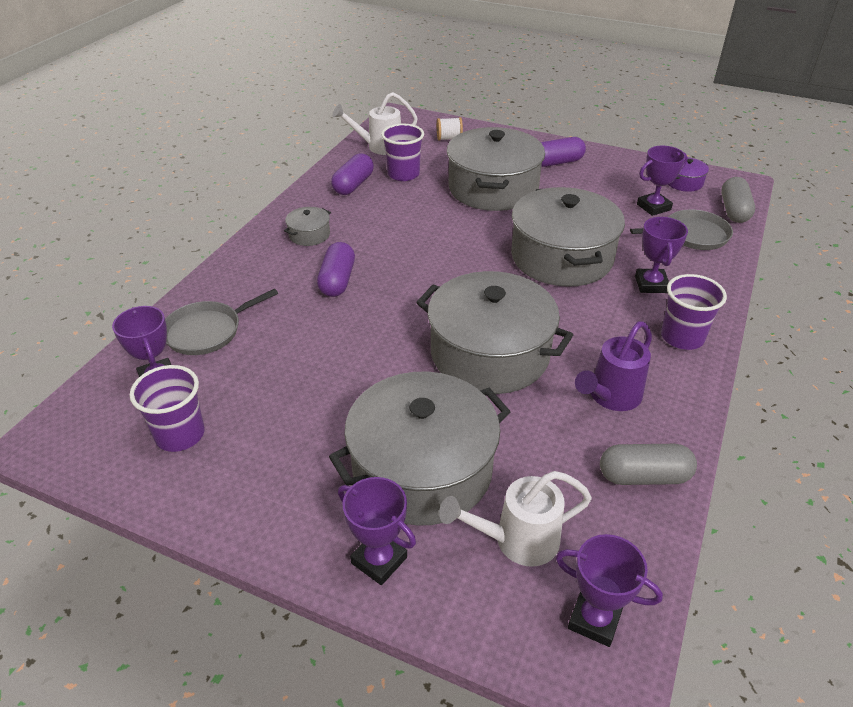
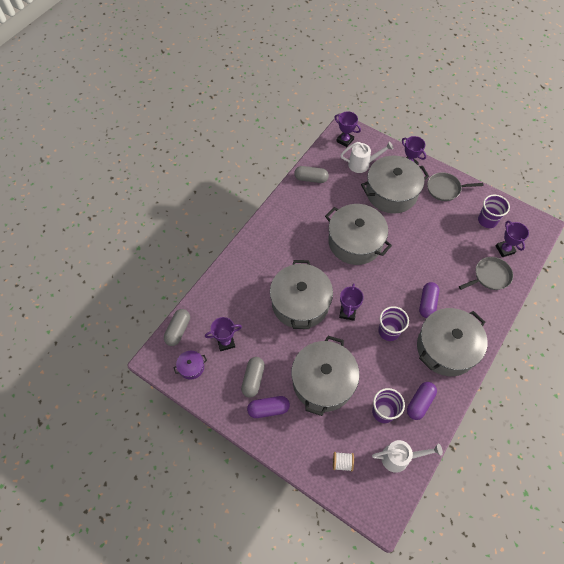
camera: 170 degrees left, 20 degrees up
grey pot [284,207,331,246] -> grey pot [417,308,488,376], size x2.38
purple watering can [575,321,652,411] -> none
grey pan [630,209,733,250] -> grey pan moved to [427,172,484,201]
purple trophy [635,217,688,293] -> purple trophy moved to [339,283,364,321]
purple cup [661,274,727,350] -> purple cup moved to [378,306,409,341]
none -> grey capsule [241,357,265,398]

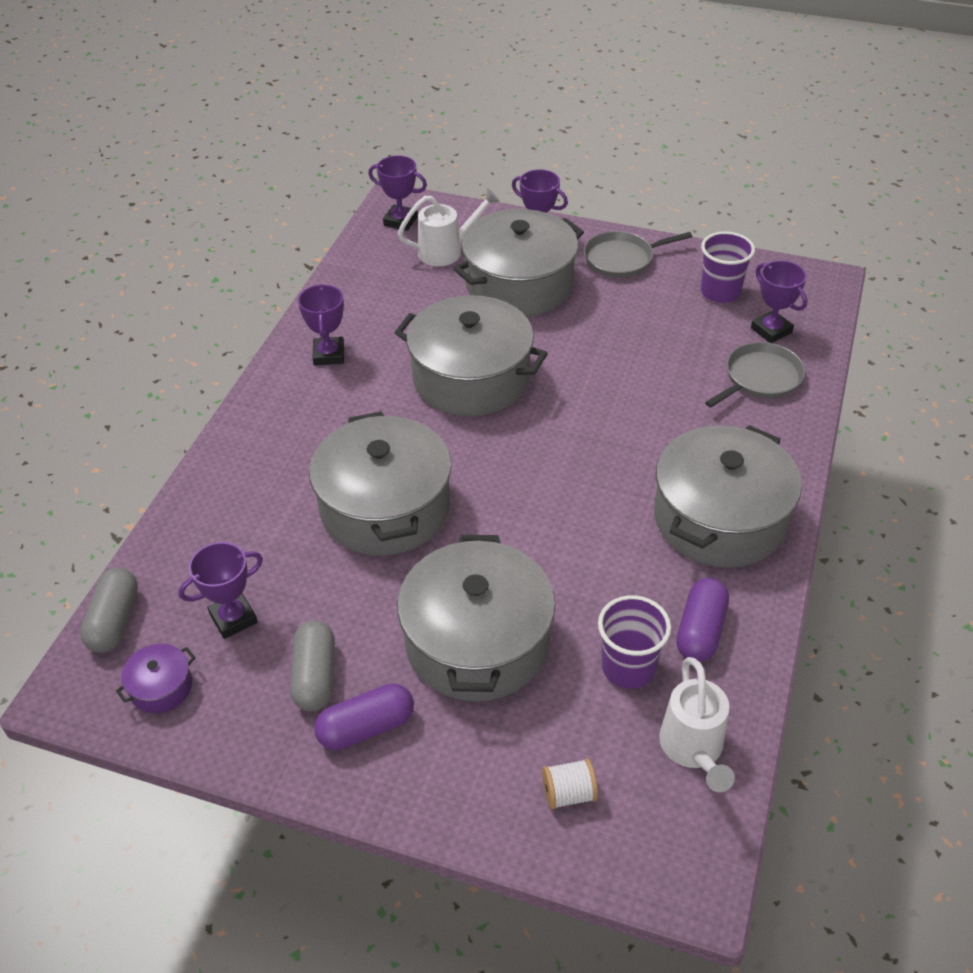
camera: 15 degrees left, 15 degrees down
grey capsule [294,166,329,183] -> none
purple trophy [339,283,364,321] -> purple trophy moved to [298,284,344,365]
white watering can [372,440,443,473] -> white watering can turned 105 degrees clockwise [659,657,735,792]
purple cup [378,306,409,341] -> none
purple capsule [419,282,440,318] -> none

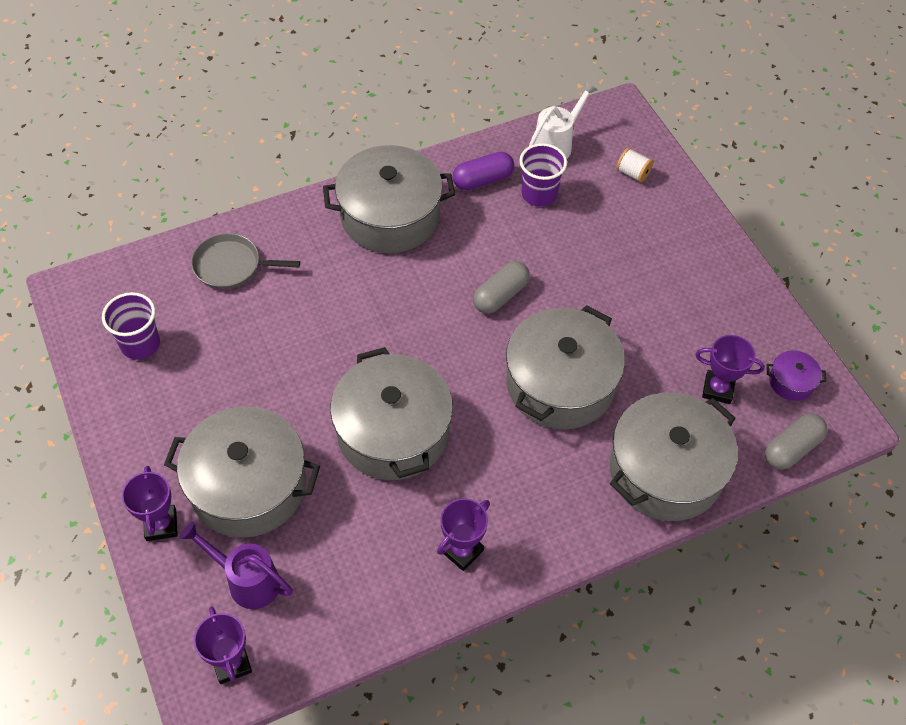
camera: 135 degrees left, 10 degrees up
grey capsule [290,620,335,711] -> grey capsule moved to [473,261,530,314]
purple capsule [314,683,414,750] -> none
grey pot [397,535,555,701] -> grey pot moved to [609,392,738,521]
white watering can [398,188,500,266] -> purple watering can [180,522,293,609]
grey pan [584,231,692,278] -> none
purple trophy [751,260,807,343] -> none

